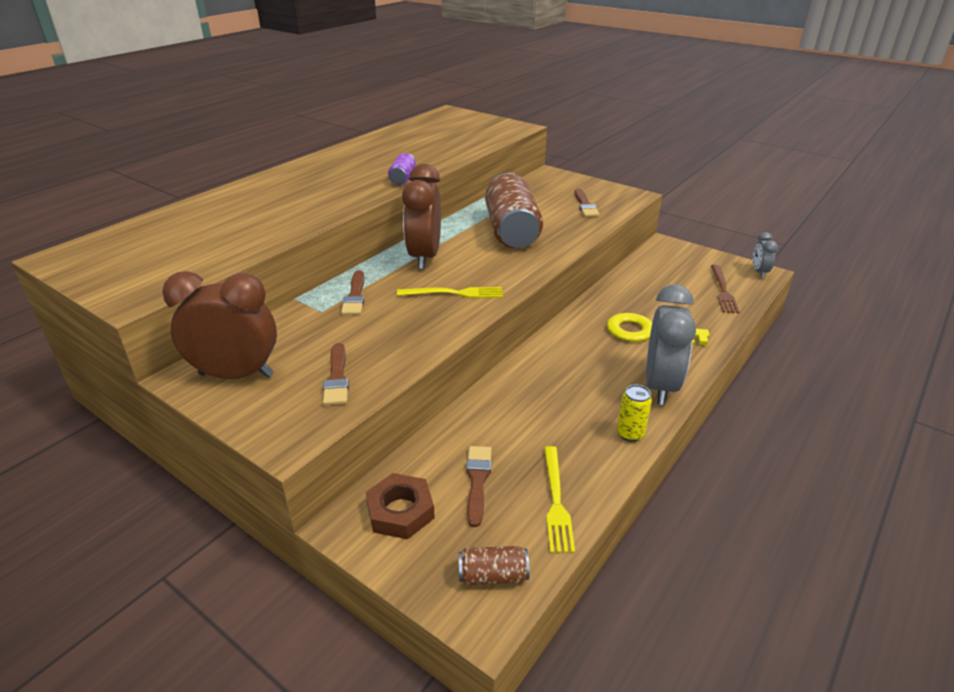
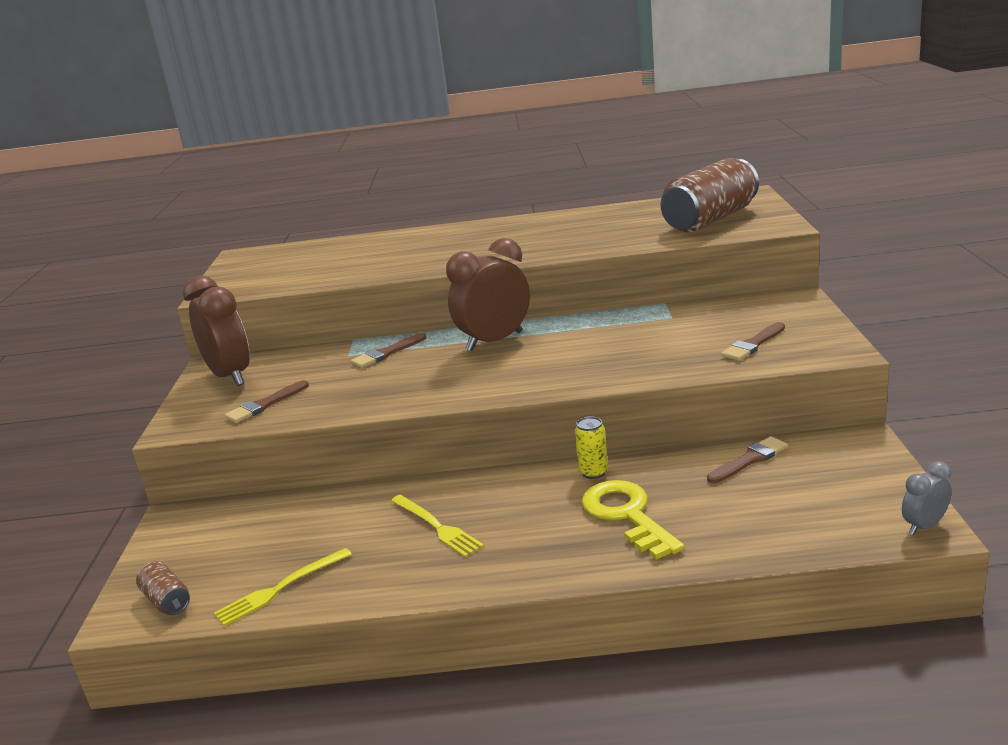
camera: 55 degrees right, 10 degrees down
brown nut [366,473,435,539] -> none
purple can [388,153,416,185] -> none
yellow fork [397,287,503,298] -> yellow fork moved to [391,495,484,557]
brown brush [466,446,492,527] -> brown brush moved to [707,436,788,483]
brown can [485,173,543,248] -> brown can moved to [661,158,759,233]
yellow can [617,385,652,442] -> yellow can moved to [575,416,608,479]
grey clock [646,284,696,405] -> none
brown fork [711,265,739,313] -> none

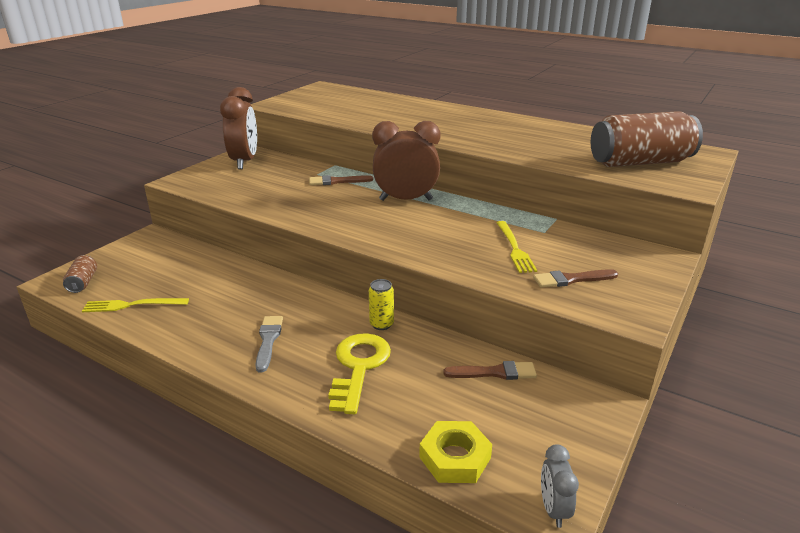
camera: 30 degrees right, 5 degrees up
brown brush [224,380,309,423] -> none
yellow fork [391,495,484,557] -> yellow fork moved to [496,221,537,273]
grey clock [902,461,952,535] -> grey clock turned 90 degrees counterclockwise [541,444,579,528]
none -> grey brush [255,316,283,372]
none -> yellow nut [419,421,492,483]

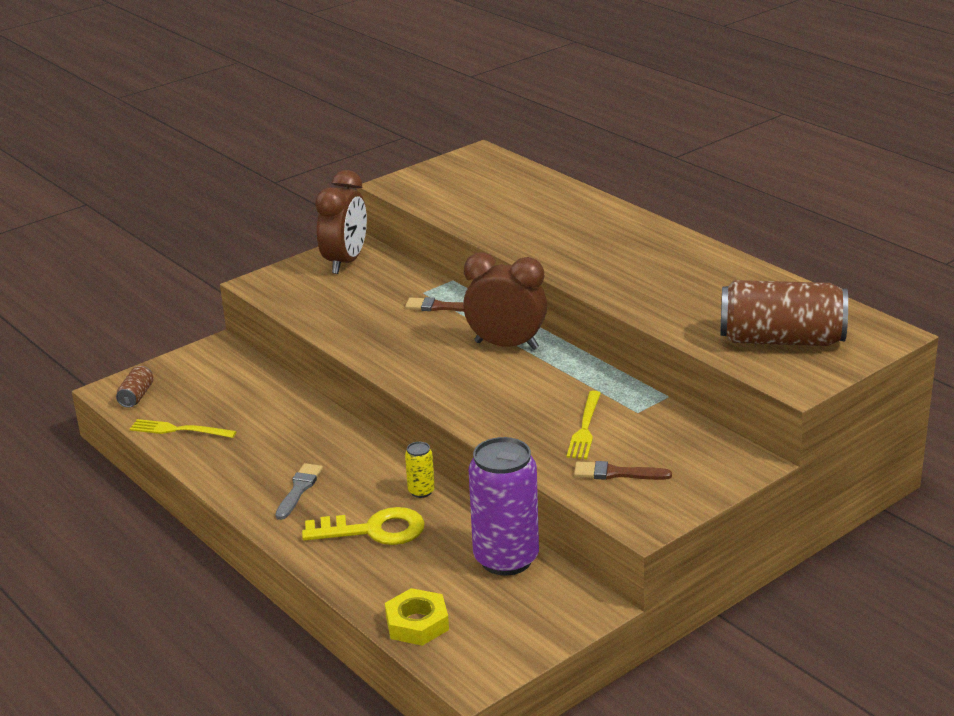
camera: 20 degrees right, 0 degrees up
yellow key [328,333,391,414] -> yellow key turned 60 degrees clockwise [302,507,425,545]
brown brush [443,361,537,380] -> purple can [469,437,539,576]
grey clock [541,444,579,528] -> none

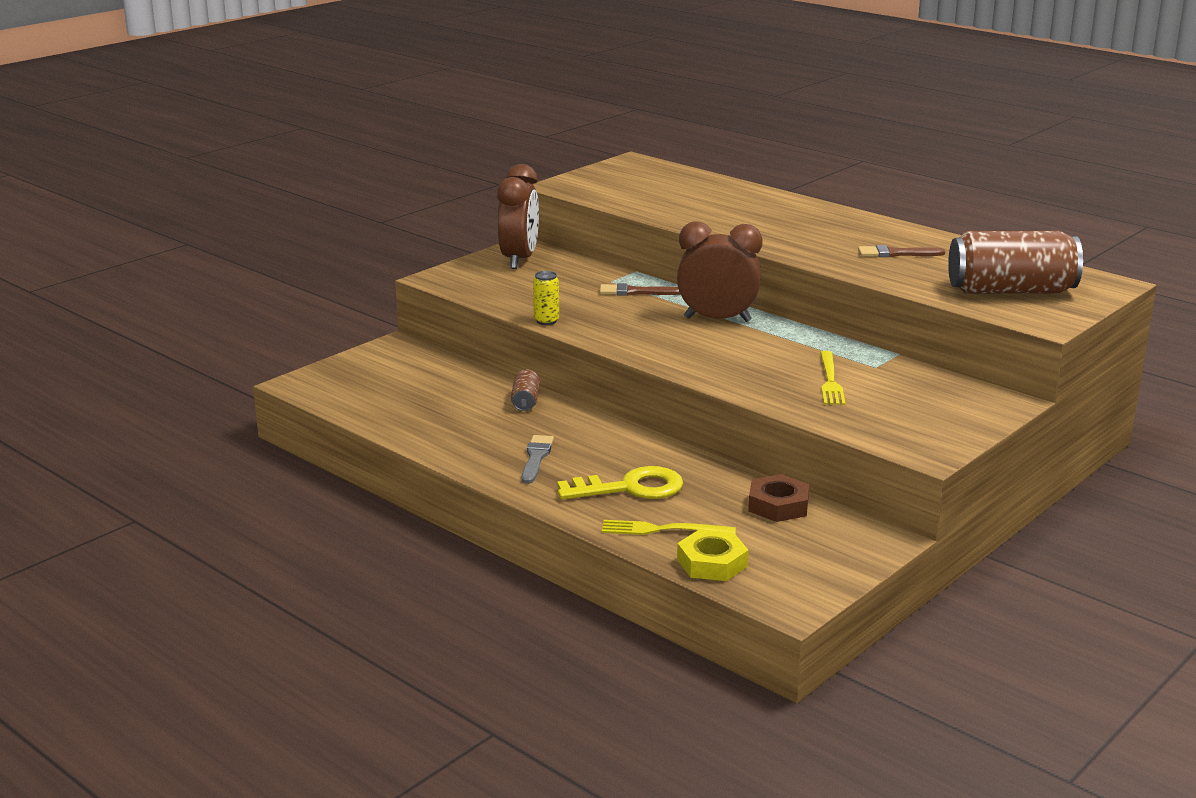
camera: 10 degrees left, 5 degrees down
brown can [116,366,154,408] -> brown can moved to [511,370,540,411]
yellow fork [130,419,237,438] -> yellow fork moved to [602,520,736,535]
yellow can [405,442,435,498] -> yellow can moved to [533,271,559,325]
purple can [469,437,539,576] -> brown nut [748,474,809,522]
brown brush [574,461,672,480] -> brown brush moved to [858,245,945,257]

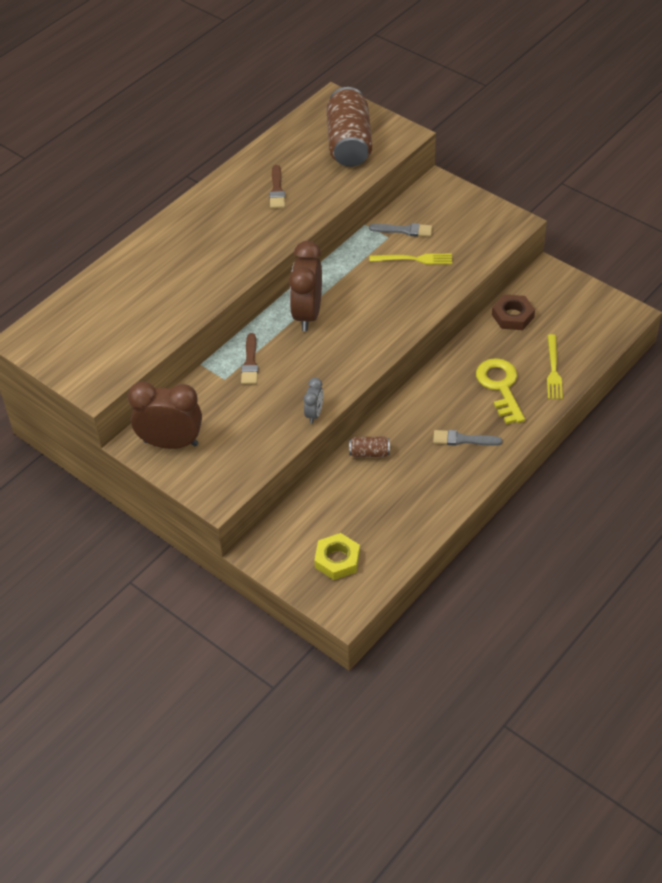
camera: 90 degrees left, 25 degrees up
yellow can [533,271,559,325] -> grey clock [304,378,323,424]
yellow nut [677,529,749,581] -> yellow nut moved to [314,533,360,580]
none -> grey brush [369,223,432,237]

